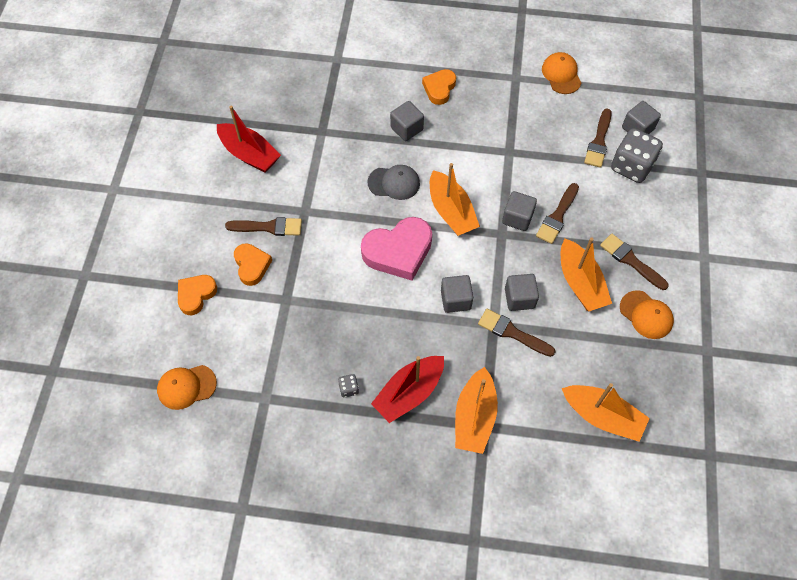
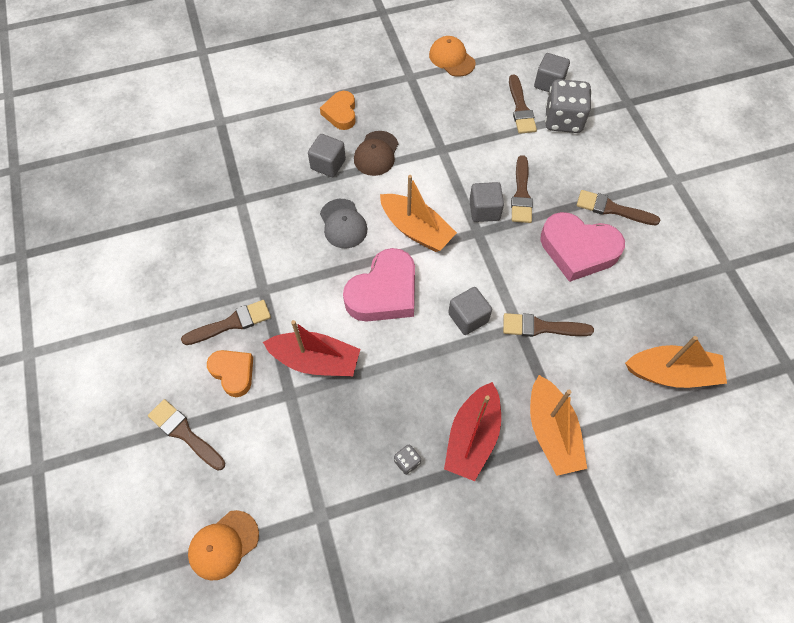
camera: 25 degrees left, 0 degrees up
orange heart [178,275,217,315] -> brown brush [148,399,225,471]
red boat [217,106,281,173] -> red boat moved to [263,320,360,376]
grey cap [368,165,420,200] -> grey cap turned 90 degrees clockwise [320,199,367,248]
grey cube [505,274,539,311] -> none
orange boat [561,237,612,311] -> pink heart [540,212,625,282]
orange cap [620,290,674,339] -> none
none -> brown cap [354,131,398,176]

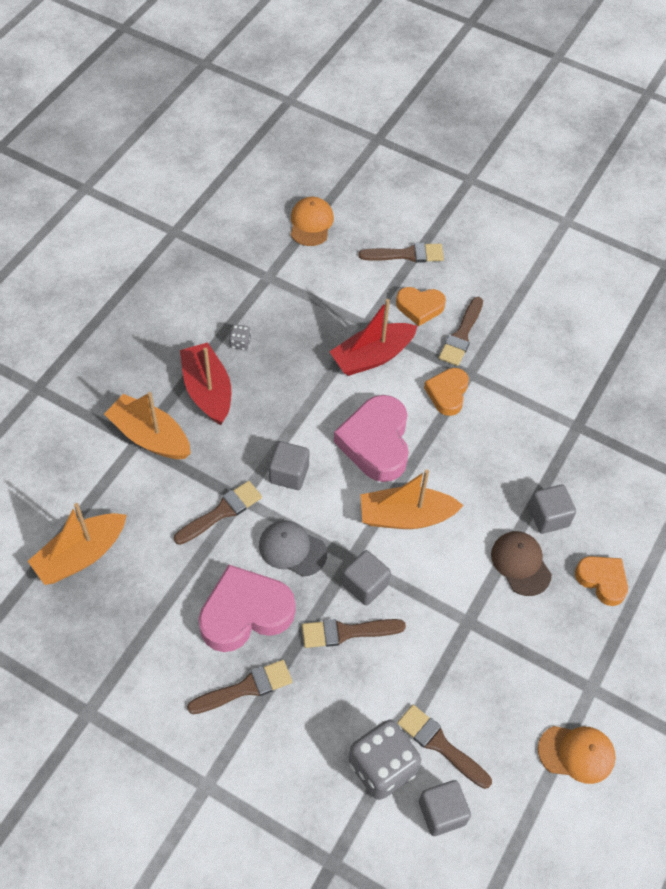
camera: 135 degrees right, 5 degrees down
grey cap [320,199,367,248] -> grey cap moved to [259,520,327,577]
brown brush [511,155,533,223] -> brown brush turned 60 degrees counterclockwise [302,619,406,648]
none -> orange heart [424,368,469,416]

